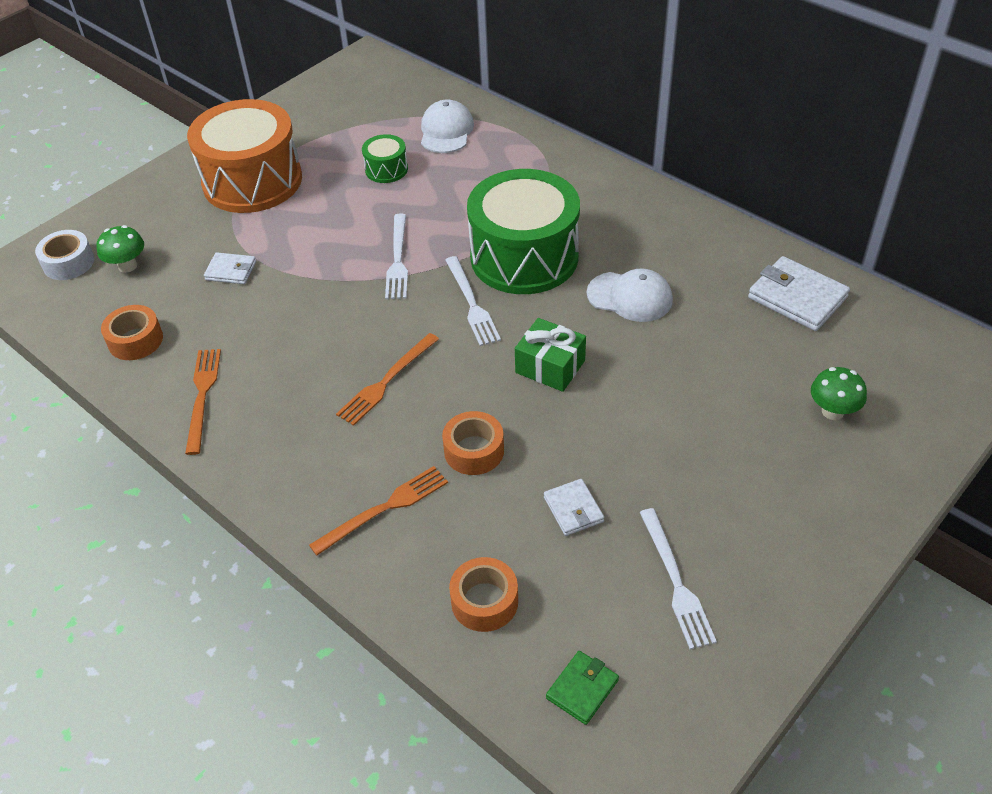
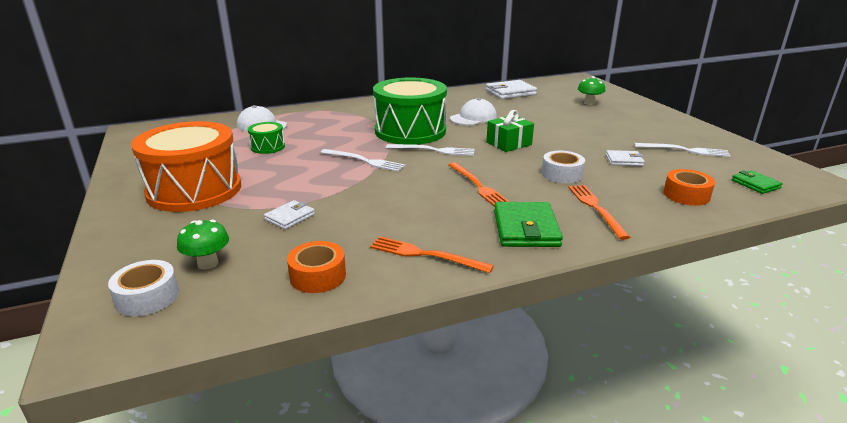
camera: 65 degrees left, 20 degrees down
orange tape [442,411,504,475] -> white tape [542,151,585,183]
none -> green wallet [494,202,563,247]

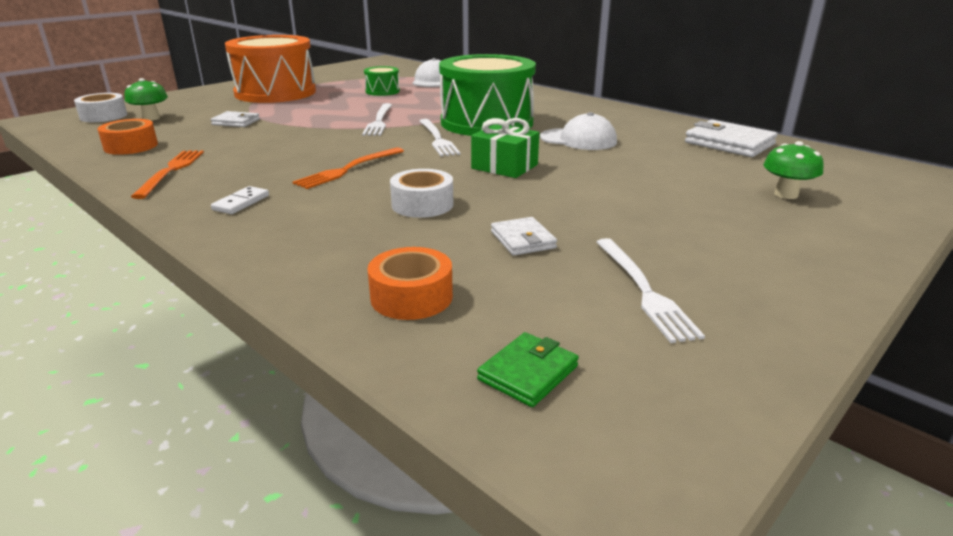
camera: 65 degrees right, 0 degrees up
green wallet [494,202,563,247] -> white domino [211,186,269,214]
orange fork [568,185,630,240] -> none

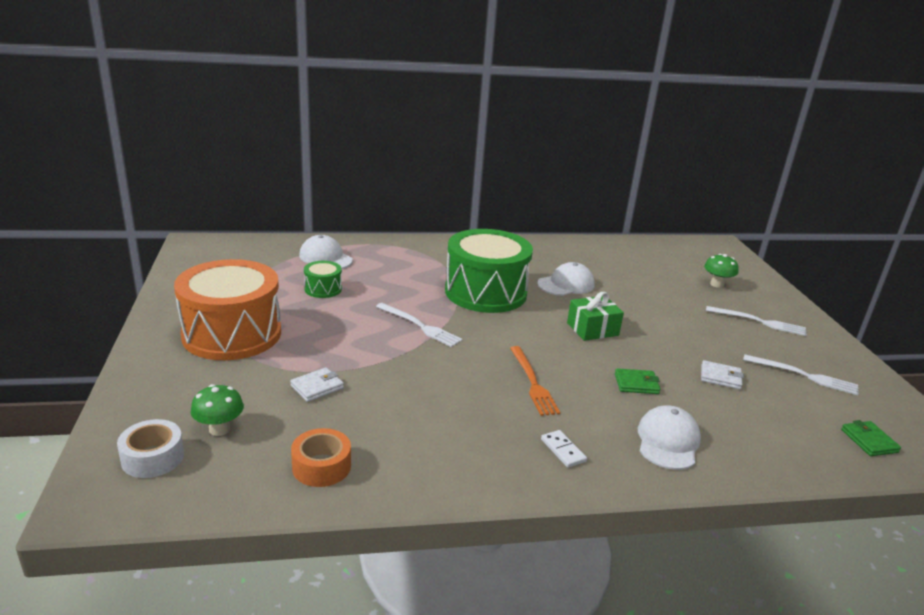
camera: 55 degrees left, 0 degrees up
orange fork [131,151,204,199] -> none
orange tape [368,247,453,320] -> none
white tape [390,169,453,218] -> green wallet [615,368,660,394]
white fork [419,119,461,156] -> white fork moved to [706,306,807,336]
white wallet [685,120,778,157] -> none
none -> white cap [638,406,701,470]

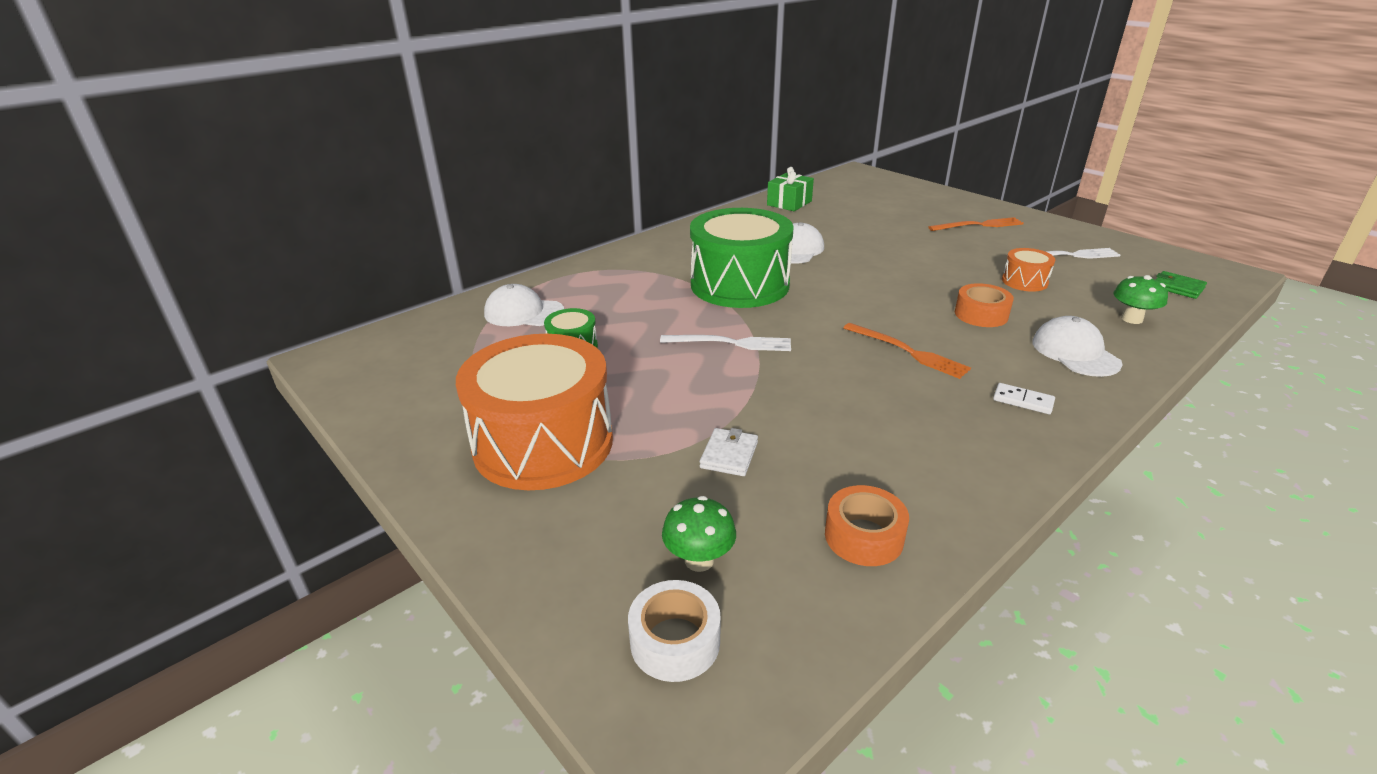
camera: 30 degrees left, 5 degrees up
green gift [567,292,624,341] -> green gift moved to [767,167,814,211]
green wallet [615,368,660,394] -> orange tape [955,283,1014,327]
white wallet [701,360,744,389] -> orange drum [1002,248,1055,292]
green mushroom [704,254,739,288] -> green mushroom moved to [1113,275,1168,324]
white fork [706,306,807,336] -> orange fork [928,217,1024,231]

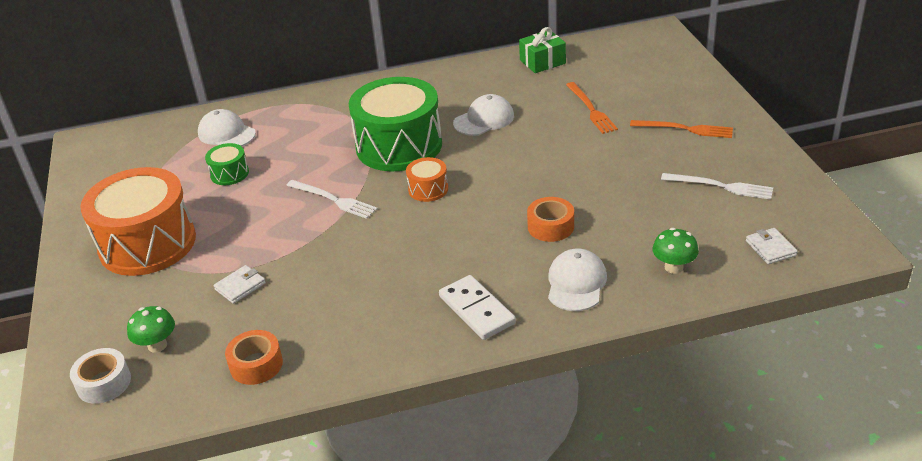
camera: 30 degrees right, 5 degrees up
orange fork [843,323,971,379] -> orange fork moved to [566,82,618,134]
white domino [993,383,1055,414] -> white domino [439,275,516,340], size x1.81
orange drum [1002,248,1055,292] -> orange drum moved to [406,157,448,202]
green wallet [1155,271,1207,299] -> white wallet [746,228,798,264]

